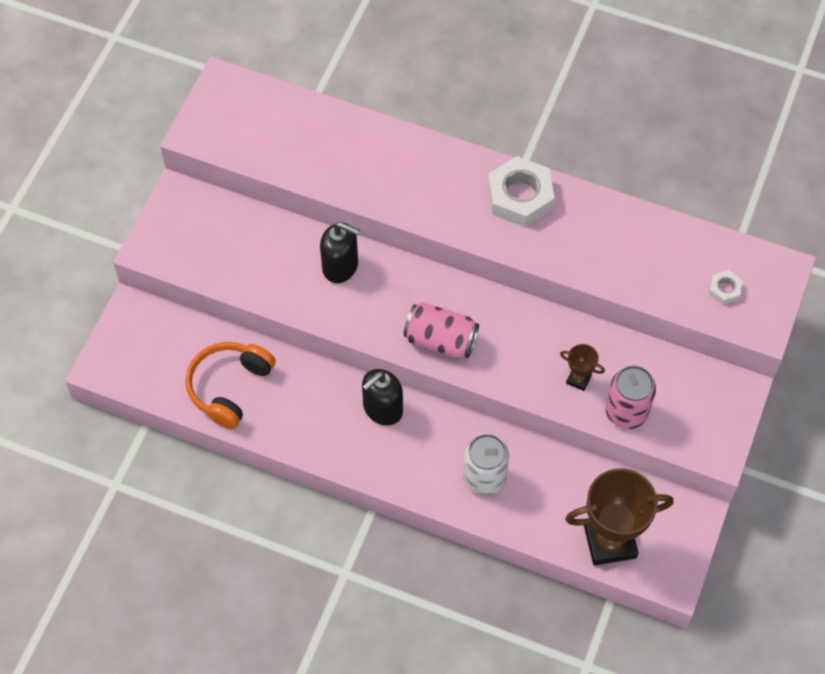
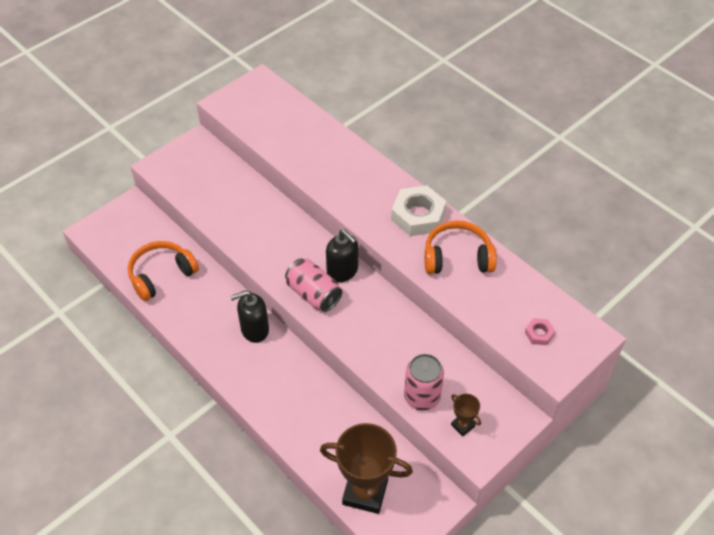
camera: 25 degrees right, 10 degrees down
black soap dispenser [320,222,360,283] -> black soap dispenser moved to [326,229,358,283]
white can [463,434,509,496] -> none
brown trophy [560,344,605,391] -> brown trophy moved to [451,394,481,436]
white nut [709,270,743,305] -> pink nut [525,318,555,345]
none -> orange headphones [424,220,497,274]

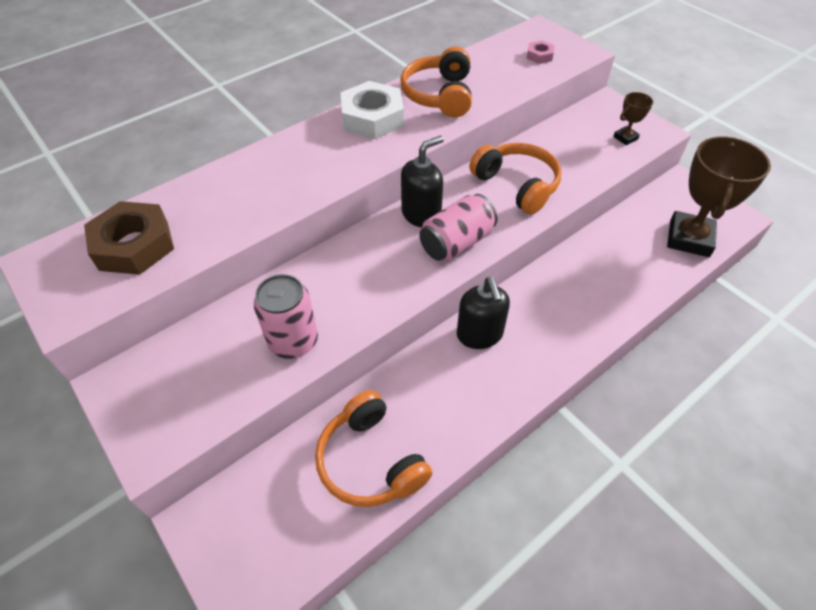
camera: 85 degrees left, 0 degrees up
pink can [404,354,444,411] -> pink can moved to [254,274,318,359]
none -> brown nut [84,201,174,275]
none -> orange headphones [469,143,562,215]

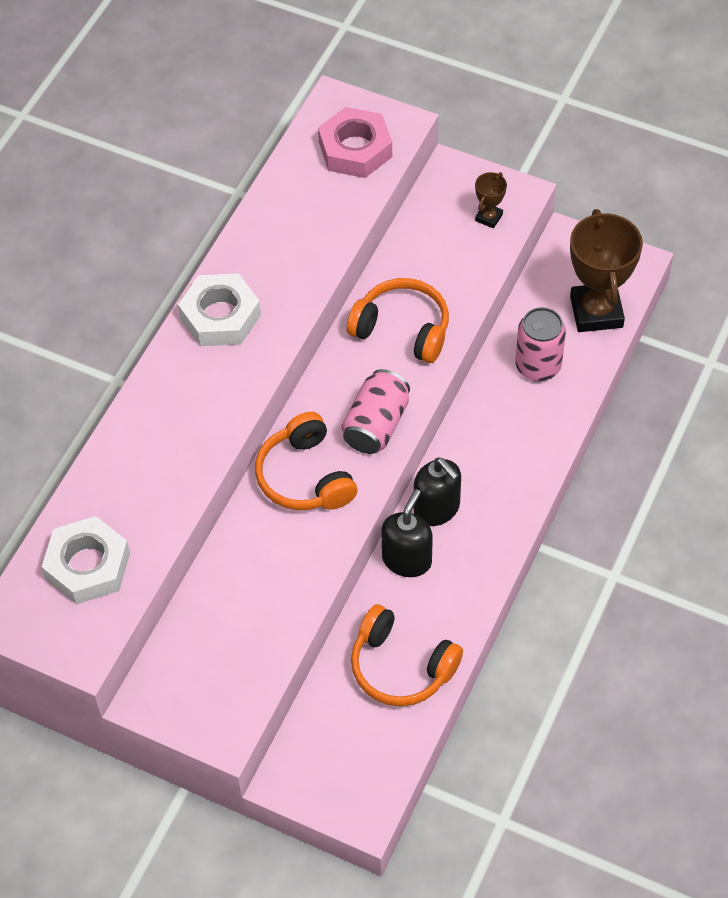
camera: 25 degrees left, 5 degrees up
brown nut [84,201,174,275] -> white nut [42,516,130,604]
pink can [254,274,318,359] -> pink can moved to [515,307,566,381]
orange headphones [400,47,472,118] -> orange headphones moved to [255,412,357,510]
black soap dispenser [401,136,444,227] -> black soap dispenser moved to [381,489,433,577]
pink nut [527,40,555,64] -> pink nut [318,107,392,178], size x2.10

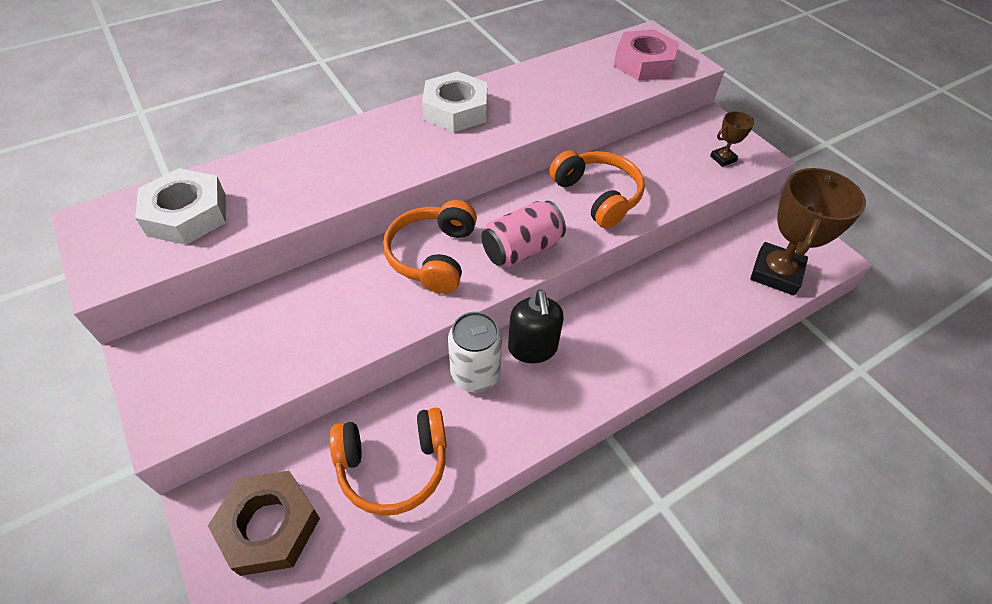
camera: 30 degrees right, 5 degrees down
orange headphones [351,604,463,706] -> orange headphones turned 75 degrees counterclockwise [329,408,447,516]
black soap dispenser [381,489,433,577] -> white can [448,312,502,392]
pink can [515,307,566,381] -> none
none -> brown nut [208,471,320,576]

